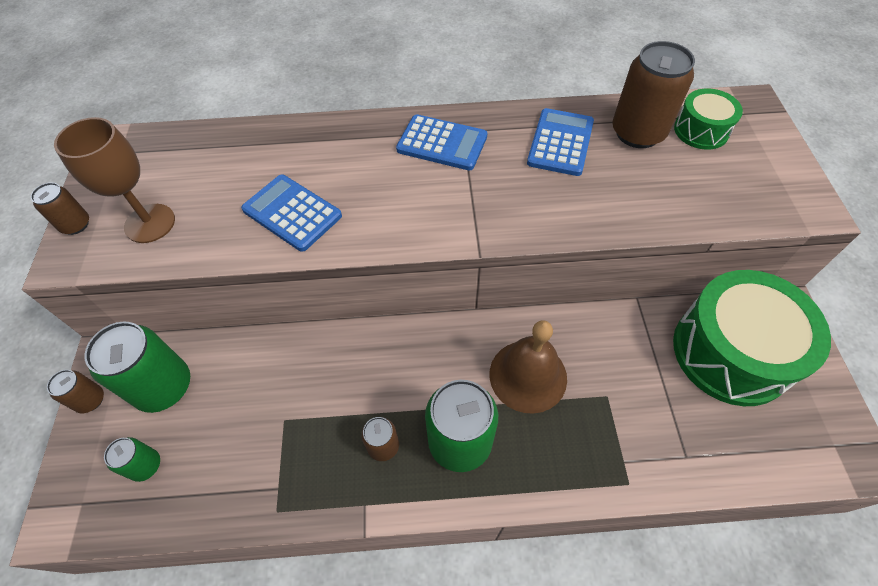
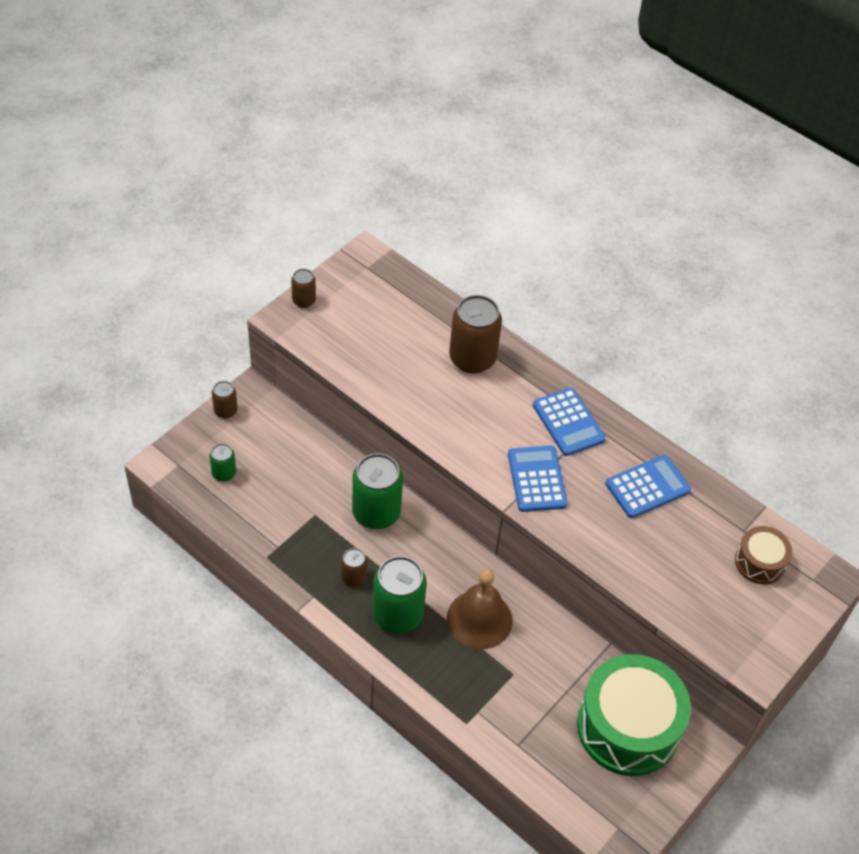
camera: 40 degrees right, 5 degrees down
brown goblet [54,117,175,243] -> none
green can [84,322,190,413] -> green can moved to [352,453,403,529]
blue calculator [241,175,342,252] -> blue calculator moved to [508,446,568,512]
brown can [613,41,695,148] -> brown can moved to [449,295,502,374]
green drum [674,88,743,150] -> brown drum [735,526,792,584]

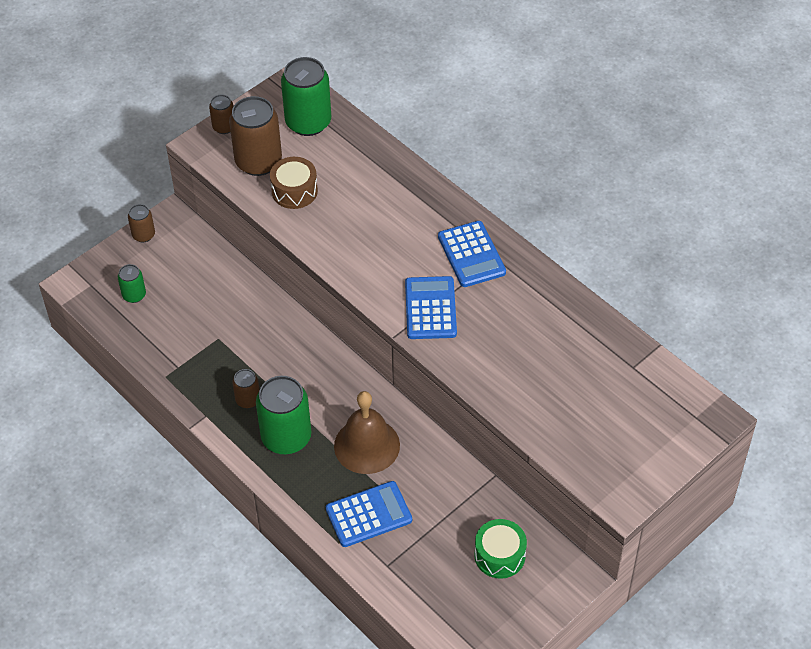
camera: 10 degrees right, 0 degrees up
green can [352,453,403,529] -> green can moved to [281,57,331,136]
brown can [449,295,502,374] -> brown can moved to [229,96,282,176]
green drum [577,654,691,776] -> green drum [474,519,527,579], size x0.50
blue calculator [606,455,691,518] -> blue calculator moved to [326,481,412,547]
brown drum [735,526,792,584] -> brown drum moved to [270,157,318,209]

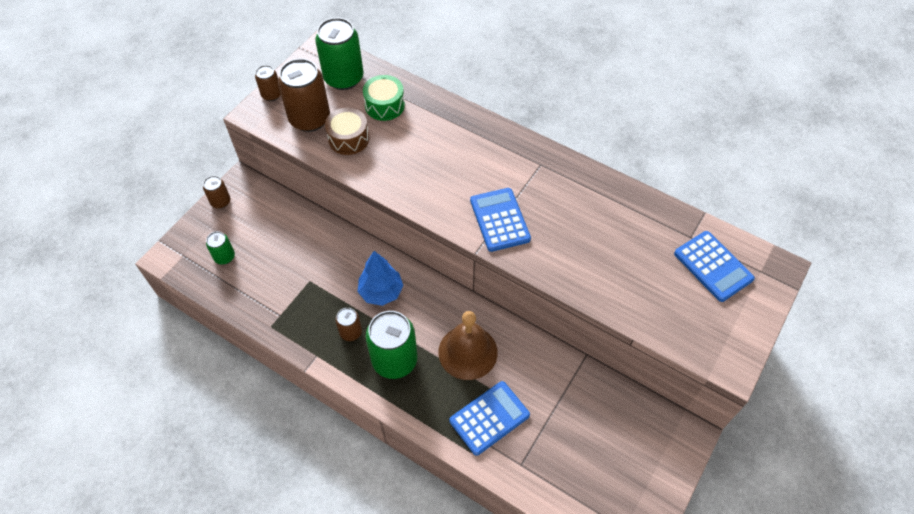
camera: 15 degrees left, 5 degrees up
blue calculator [438,221,506,287] -> blue calculator moved to [674,231,755,302]
green drum [474,519,527,579] -> green drum moved to [363,75,405,121]
none -> blue tree [358,251,403,306]

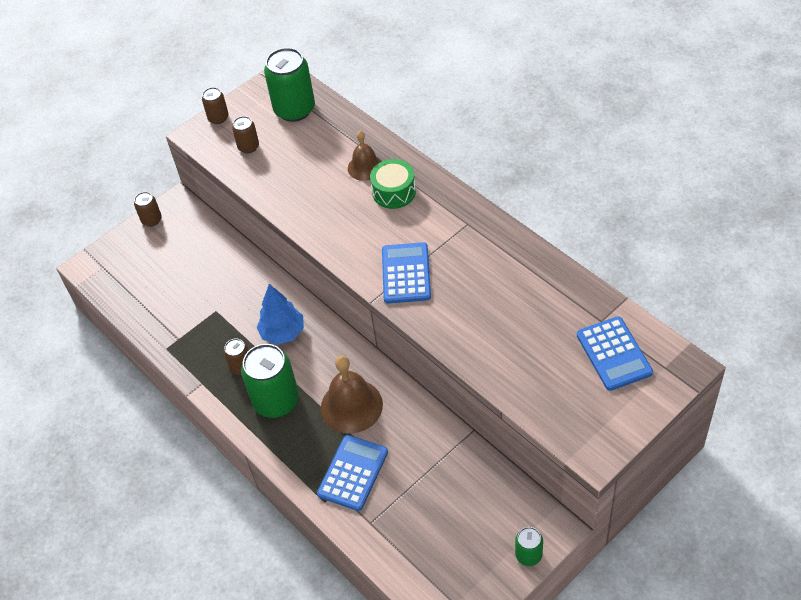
camera: 20 degrees right, 5 degrees down
green can [206,231,235,264] -> green can moved to [515,527,543,566]
brown can [278,59,330,132] -> brown can [232,116,259,153], size x0.51
brown drum [325,108,369,155] -> none
green drum [363,75,405,121] -> green drum moved to [370,159,416,209]
blue calculator [450,381,530,456] -> blue calculator turned 45 degrees counterclockwise [317,435,388,511]
none -> brown bell [348,131,382,181]

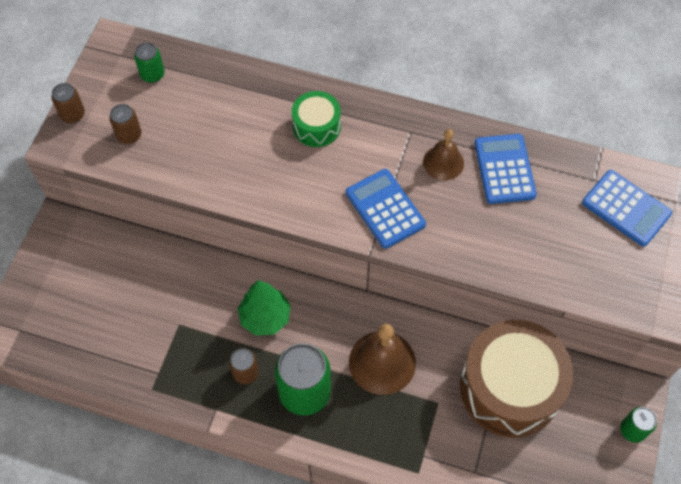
camera: 35 degrees left, 10 degrees up
brown can [134,192,162,227] -> none
blue tree [257,284,304,345] -> green tree [238,280,291,336]
green can [264,47,315,122] -> green can [134,42,165,83], size x0.51
blue calculator [317,435,388,511] -> blue calculator moved to [474,134,537,204]
brown bell [348,131,382,181] -> brown bell moved to [423,129,464,181]
none -> brown drum [460,320,573,437]

